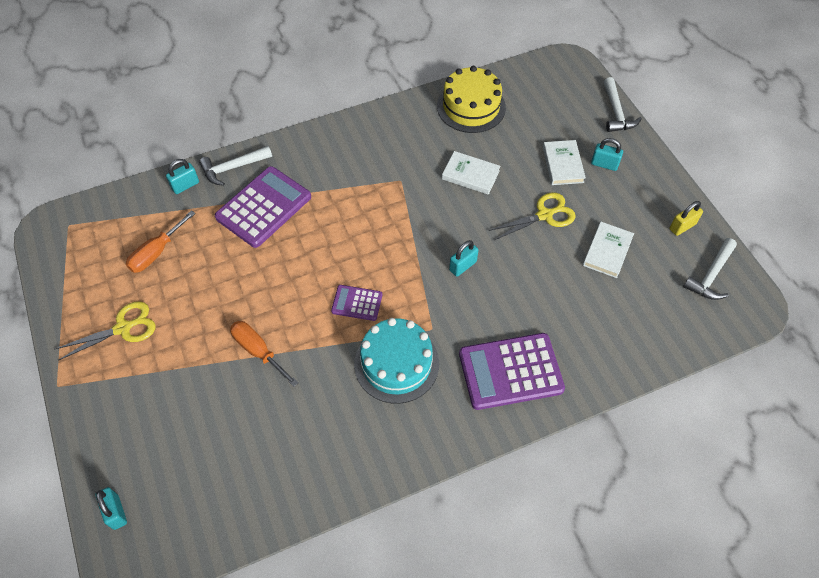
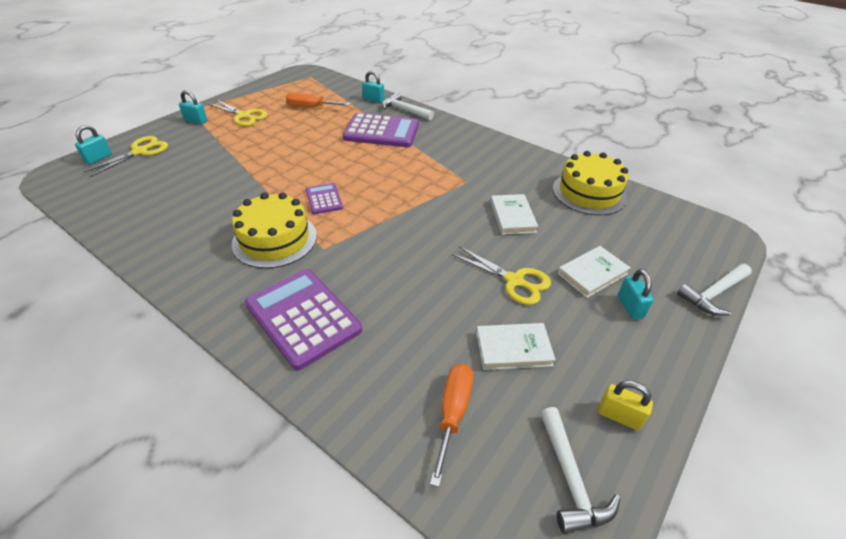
camera: 60 degrees right, 15 degrees down
orange screwdriver [230,321,299,387] -> orange screwdriver moved to [430,364,474,487]
turquoise cake [354,318,439,404] -> yellow cake [232,192,317,269]
turquoise padlock [449,240,478,277] -> turquoise padlock moved to [179,90,207,124]
white hammer [683,238,737,300] -> white hammer turned 105 degrees counterclockwise [540,407,620,534]
none -> yellow scissors [83,136,168,177]

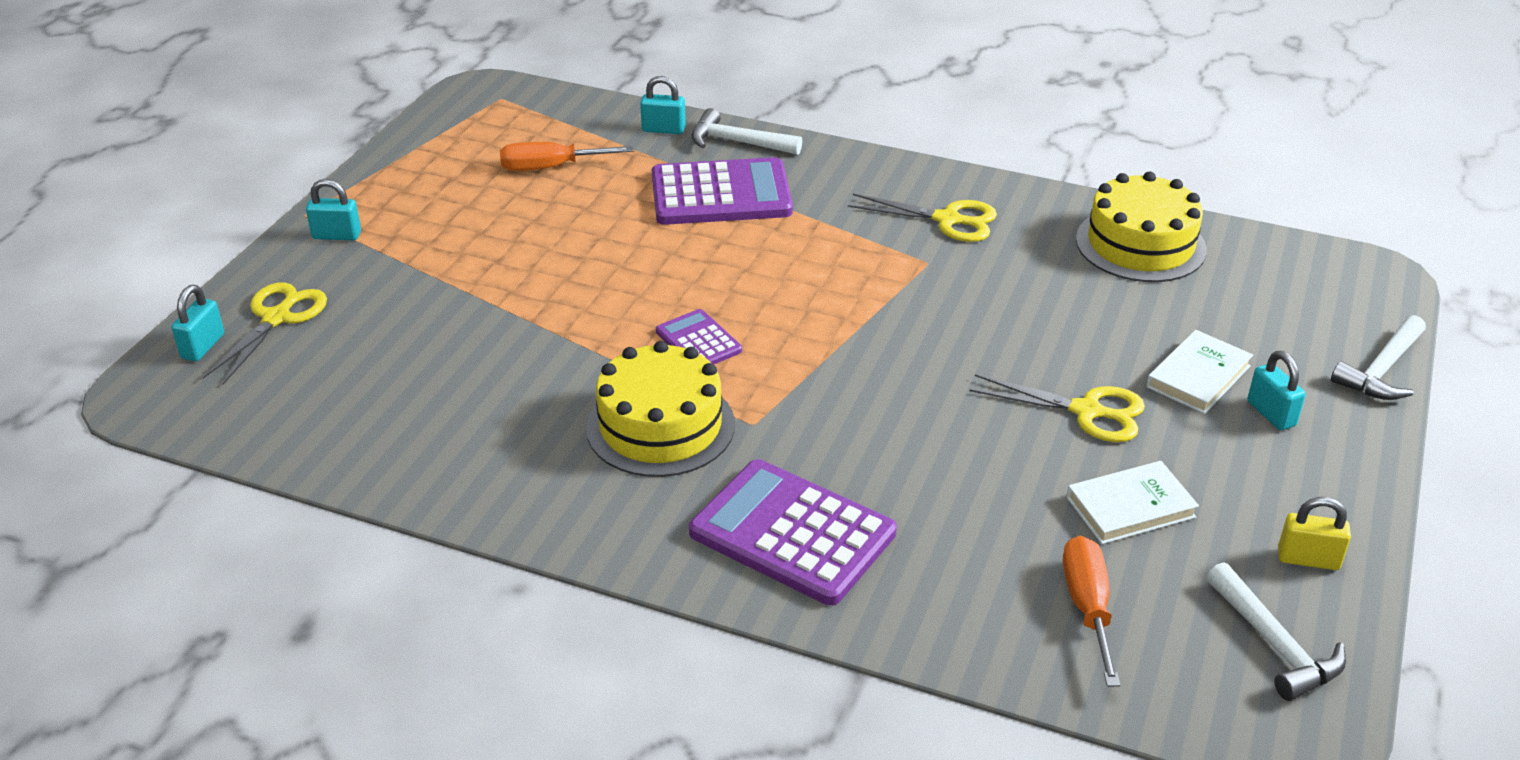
camera: 15 degrees left, 5 degrees down
yellow scissors [209,99,267,126] -> yellow scissors moved to [848,194,997,242]
white book [491,194,538,235] -> none

